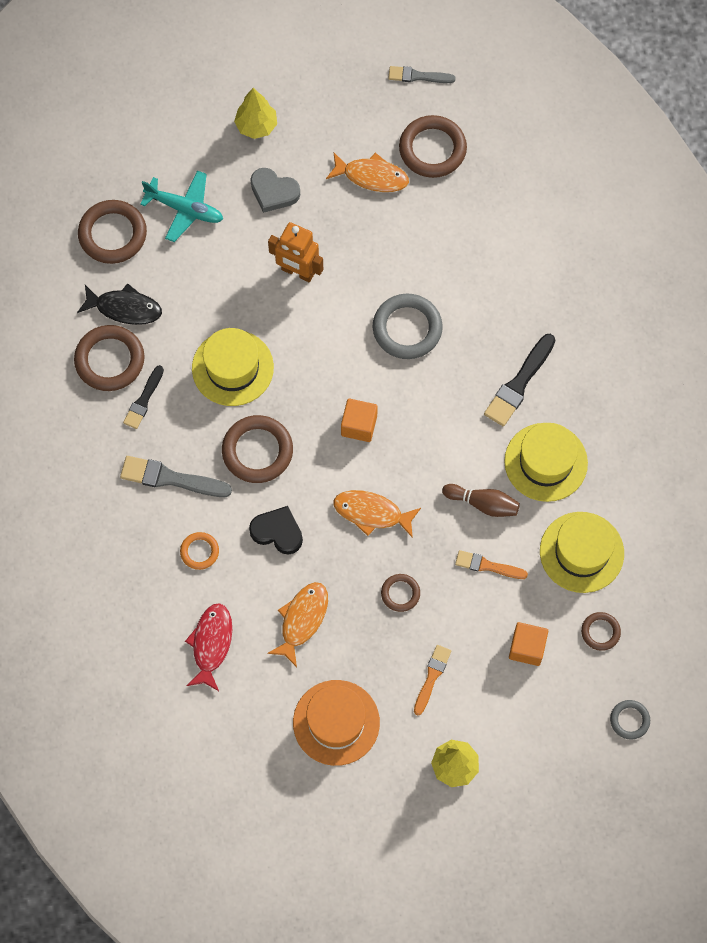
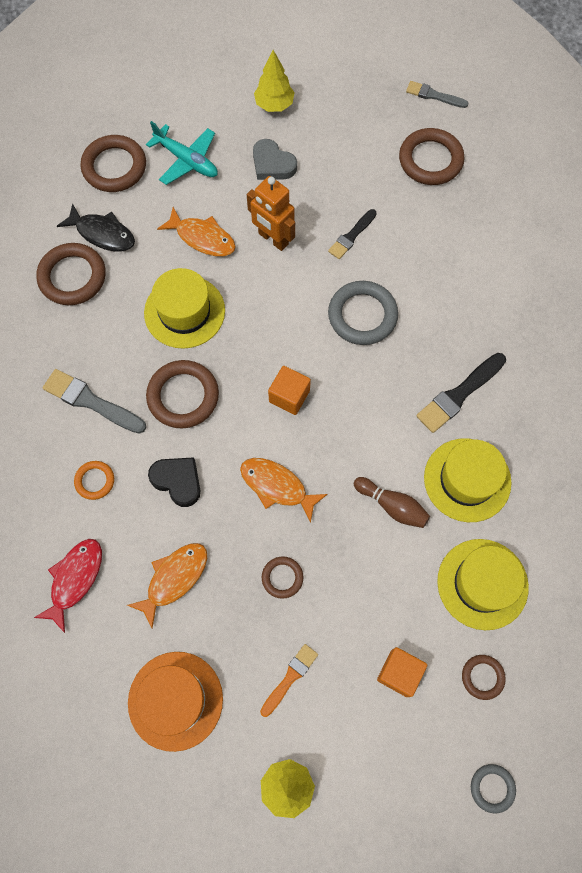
camera: 15 degrees right, 0 degrees up
black brush [123,365,164,429] -> black brush moved to [328,209,377,259]
orange fish [326,152,409,192] -> orange fish moved to [157,207,236,256]
orange brush [455,550,528,579] -> none

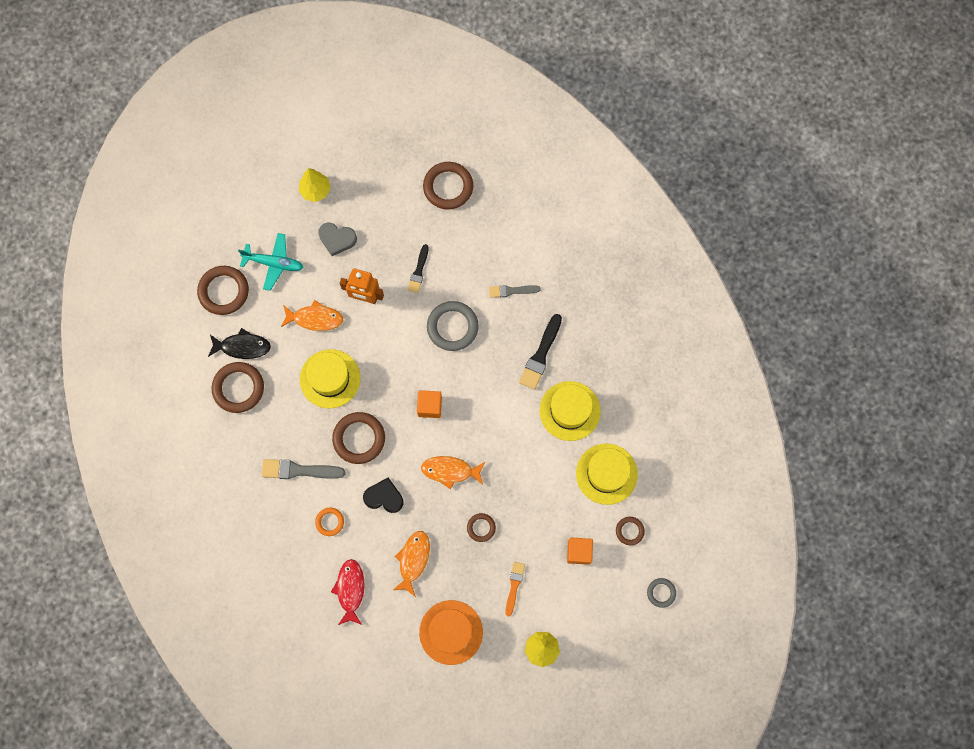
camera: 25 degrees left, 5 degrees up
brown bowling pin [354,477,430,528] -> none
grey brush [406,81,468,108] -> grey brush moved to [489,285,541,298]

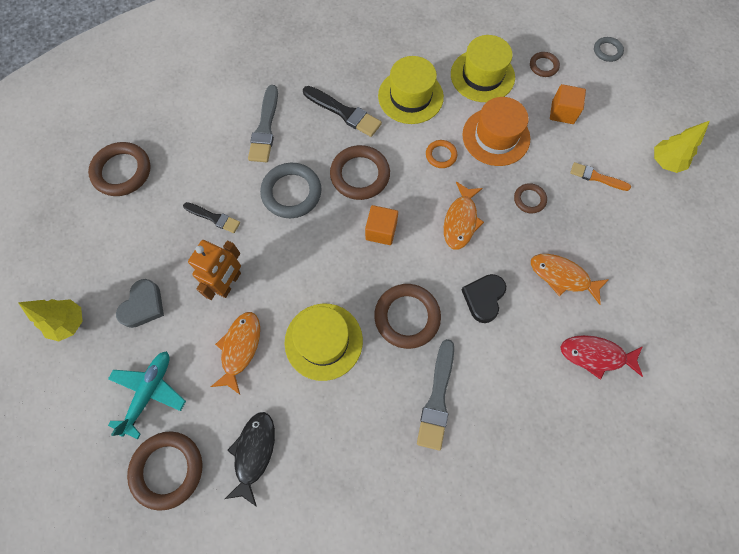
camera: 80 degrees left, 5 degrees down
brown ring [212,362,264,413] -> brown ring moved to [330,145,390,200]
orange ring [315,507,344,536] -> orange ring moved to [426,140,457,168]
orange hat [419,600,483,665] -> orange hat moved to [462,97,530,166]
grey brush [489,285,541,298] -> grey brush [248,85,278,162], size x1.56

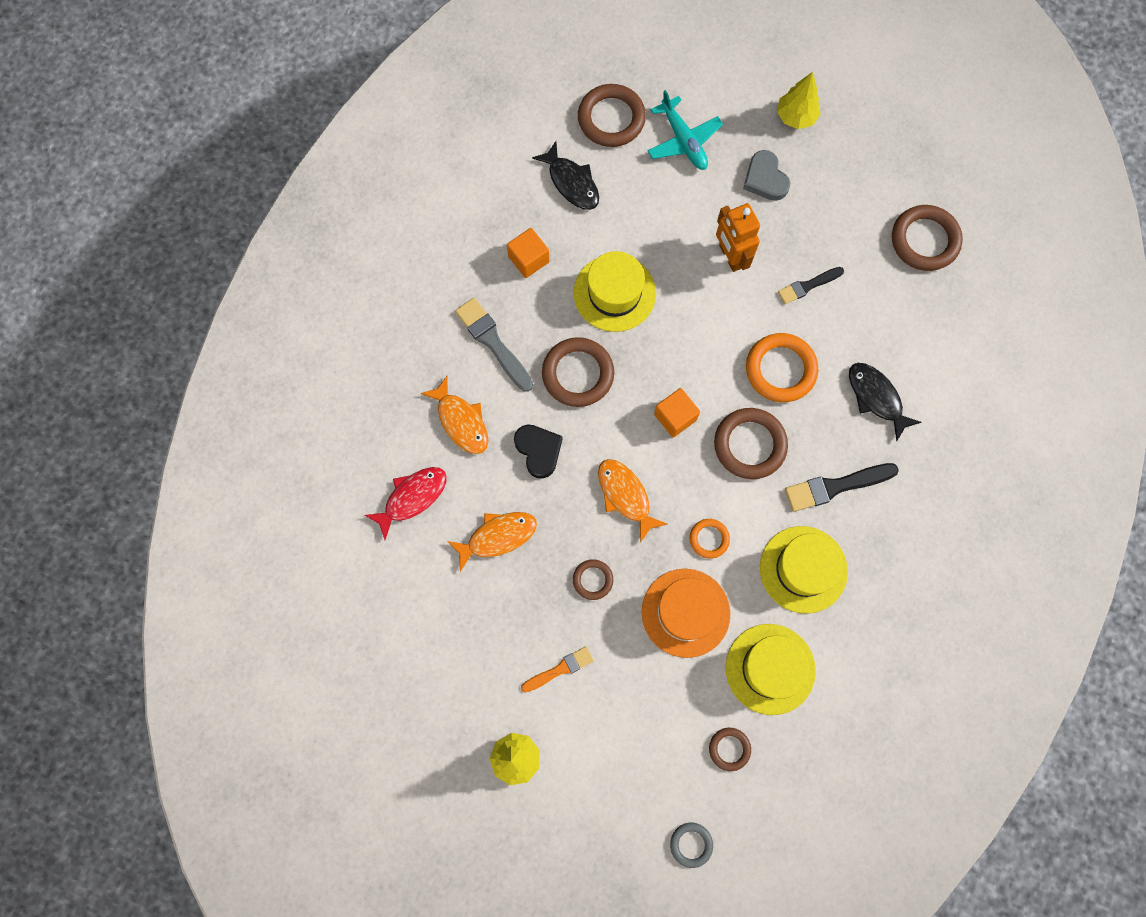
camera: 130 degrees right, 5 degrees up
orange fish [211,312,260,394] -> orange fish moved to [420,376,489,454]
grey brush [248,85,278,162] -> black fish [849,363,922,442]
grey ring [260,163,322,218] -> orange ring [746,333,818,402]
orange cube [550,84,586,124] -> orange cube moved to [507,228,549,278]

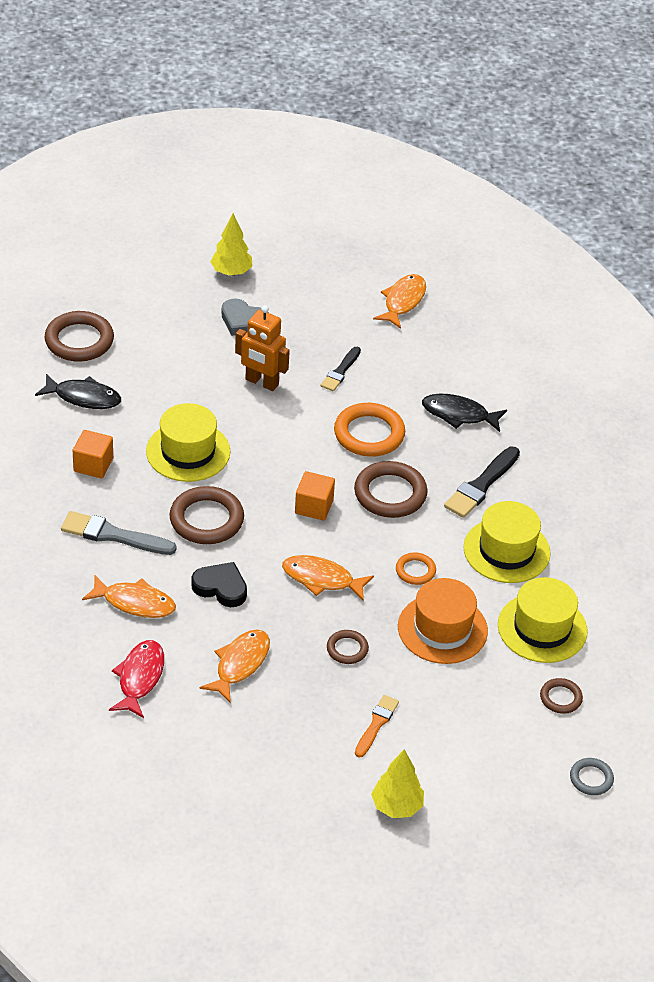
camera: 40 degrees left, 30 degrees down
turquoise plane [648,90,723,170] -> none
brown ring [892,205,963,271] -> orange fish [373,274,426,329]

